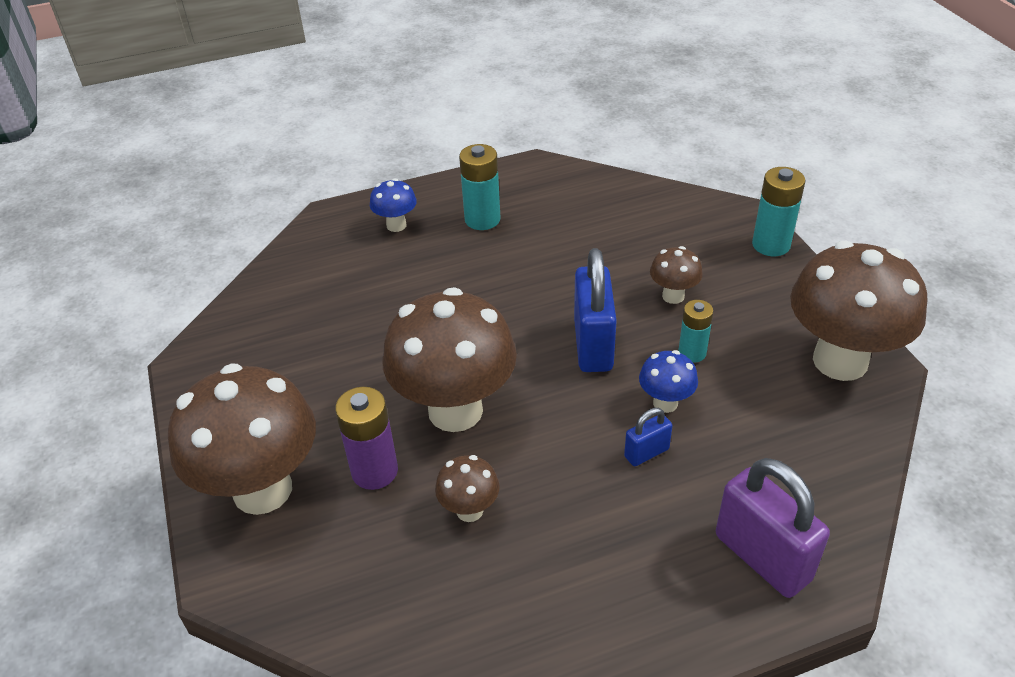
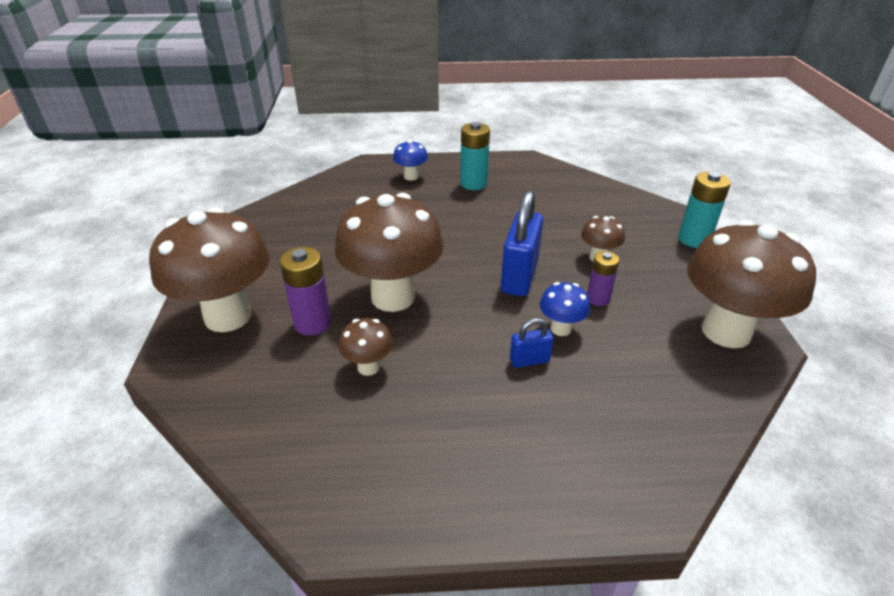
camera: 15 degrees right, 5 degrees down
turquoise battery [678,300,713,362] -> purple battery [587,251,619,306]
purple padlock [716,458,830,598] -> none

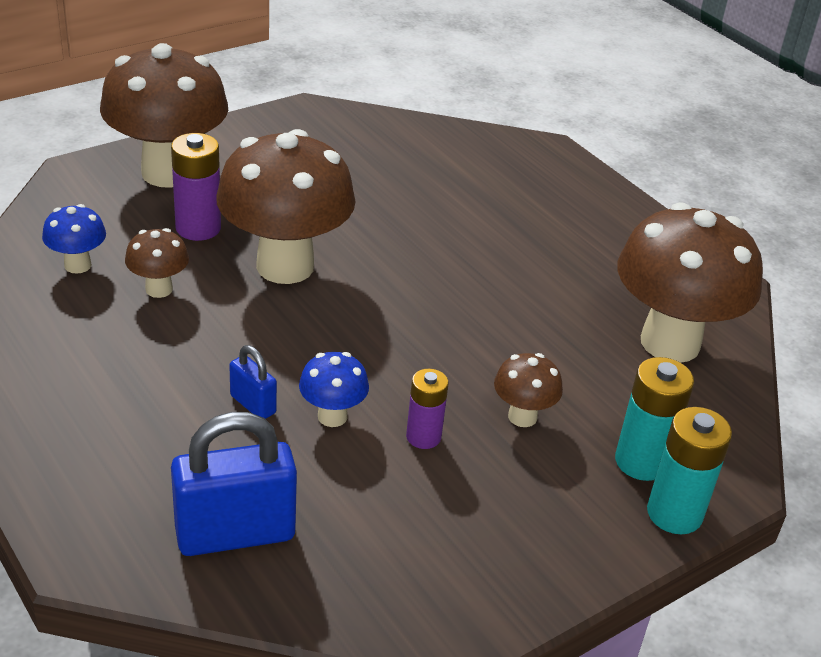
camera: 55 degrees right, 0 degrees up
blue mushroom [393,140,428,181] -> blue mushroom moved to [42,204,106,274]
turquoise battery [460,122,490,190] -> turquoise battery moved to [615,357,694,481]
blue padlock [501,190,543,296] -> blue padlock moved to [171,412,297,556]
brown mushroom [687,220,816,348] -> brown mushroom moved to [617,202,763,363]

